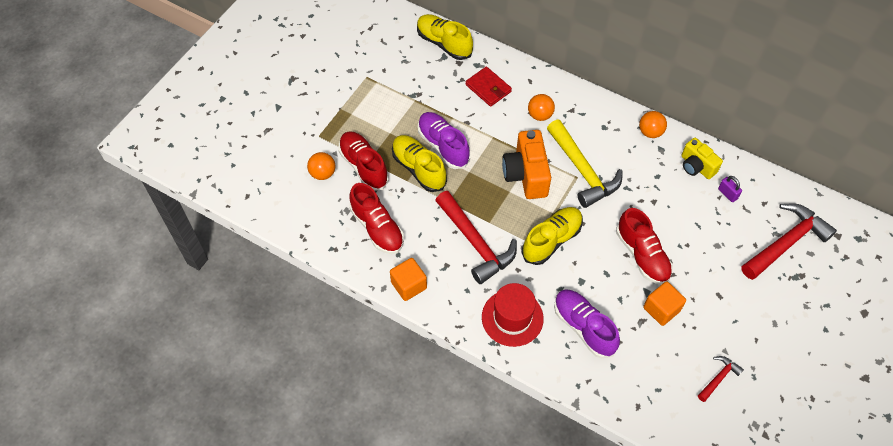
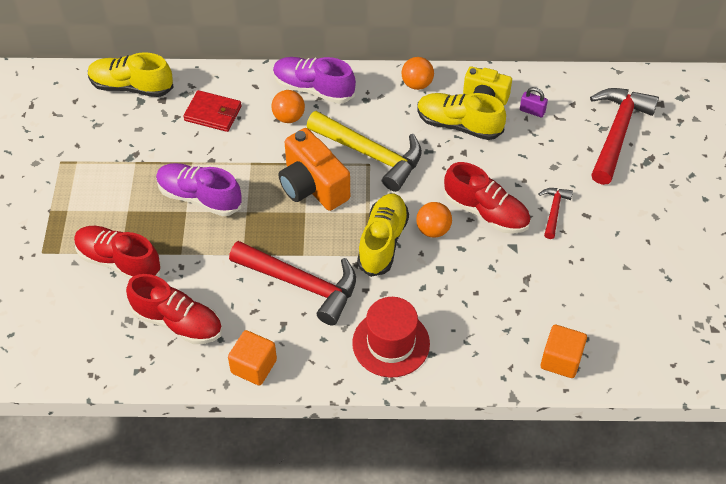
camera: 30 degrees left, 5 degrees down
orange ball [307,152,335,180] -> orange ball moved to [416,202,452,238]
yellow shoe [392,135,447,192] -> yellow shoe moved to [417,93,506,140]
purple shoe [554,290,620,358] -> purple shoe moved to [273,57,356,104]
orange cube [643,281,686,326] -> orange cube moved to [541,325,587,378]
red hammer [698,356,744,402] -> red hammer moved to [538,188,573,239]

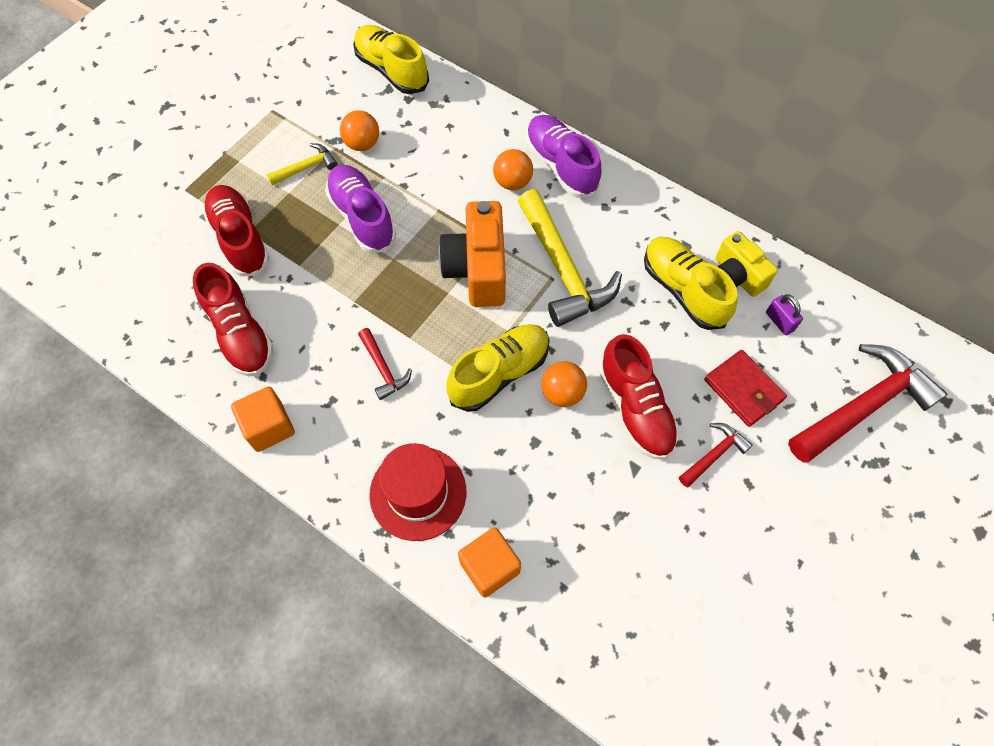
camera: 35 degrees right, 10 degrees up
red wallet [183,90,242,132] -> red wallet moved to [704,350,787,427]
red hammer [229,241,356,325] -> red hammer [358,328,412,400], size x0.48
orange ball [402,57,434,90] -> orange ball moved to [340,110,379,151]
orange cube [541,325,587,378] -> orange cube moved to [458,528,521,598]
none -> yellow hammer [267,143,337,185]

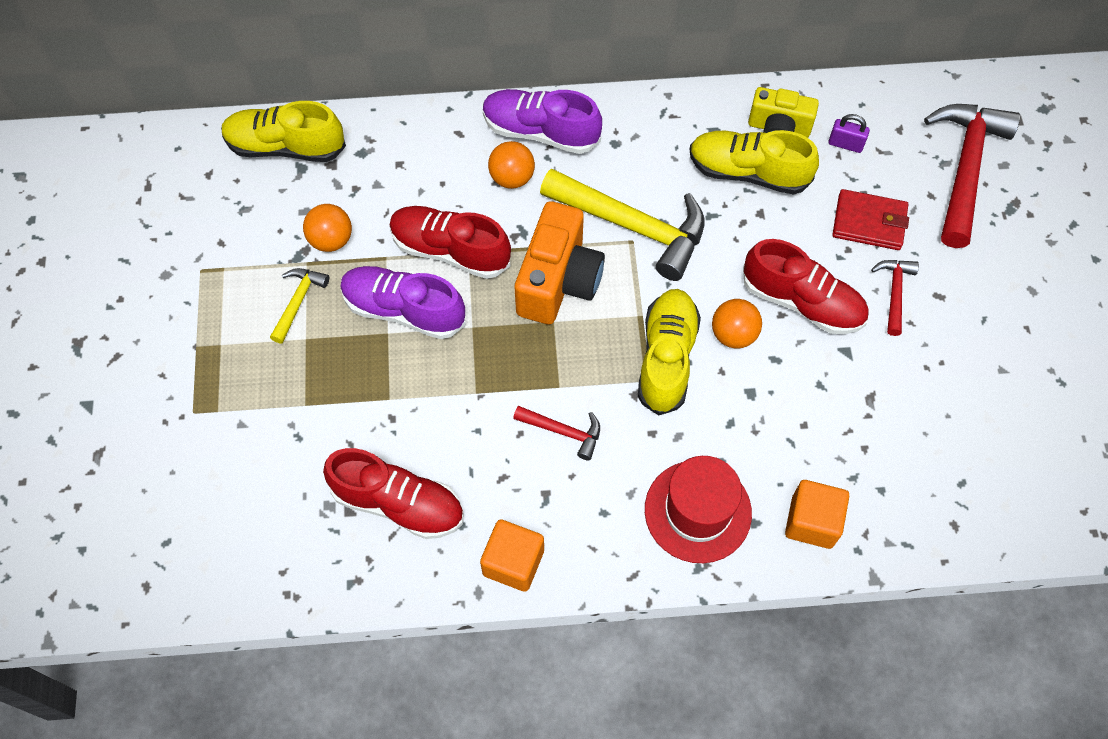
camera: 40 degrees left, 0 degrees up
red shoe [202,185,270,276] -> red shoe moved to [389,206,511,279]
orange camera [439,201,506,307] -> orange camera turned 120 degrees counterclockwise [515,201,605,324]

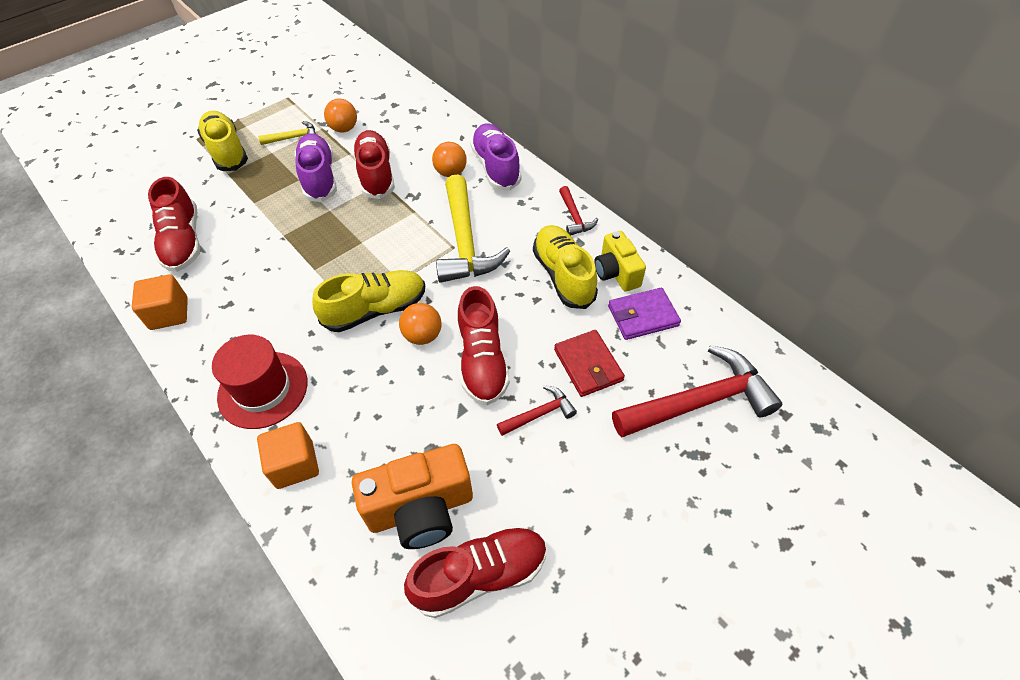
camera: 55 degrees right, 10 degrees down
yellow shoe [221,101,346,162] -> yellow shoe moved to [197,111,248,171]
red hammer [513,406,600,461] -> red hammer moved to [559,186,598,236]
orange camera [515,201,605,324] -> orange camera moved to [352,444,473,549]
purple padlock [829,114,870,153] -> purple wallet [608,287,681,340]
none -> red shoe [404,525,547,618]

